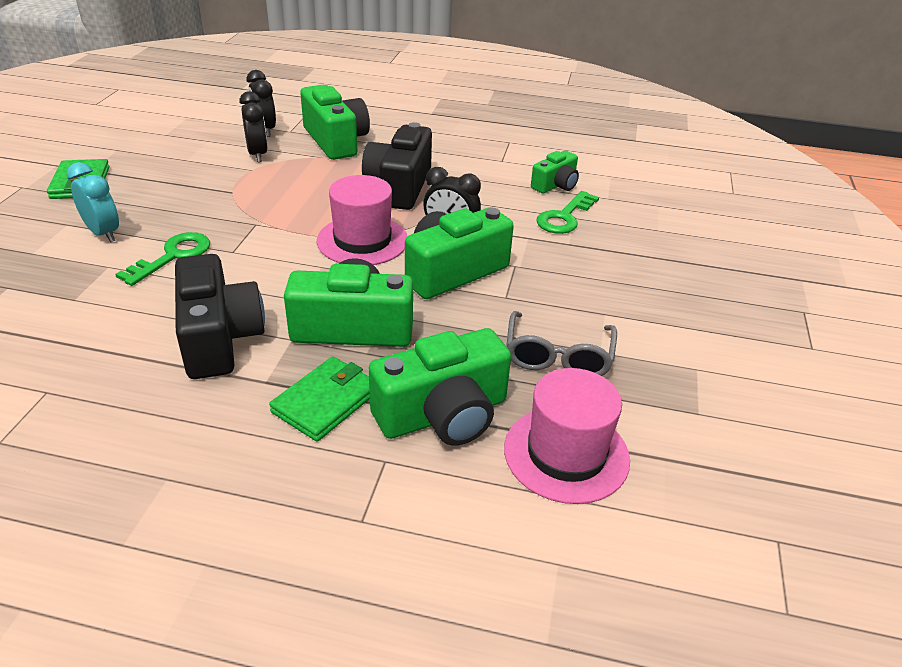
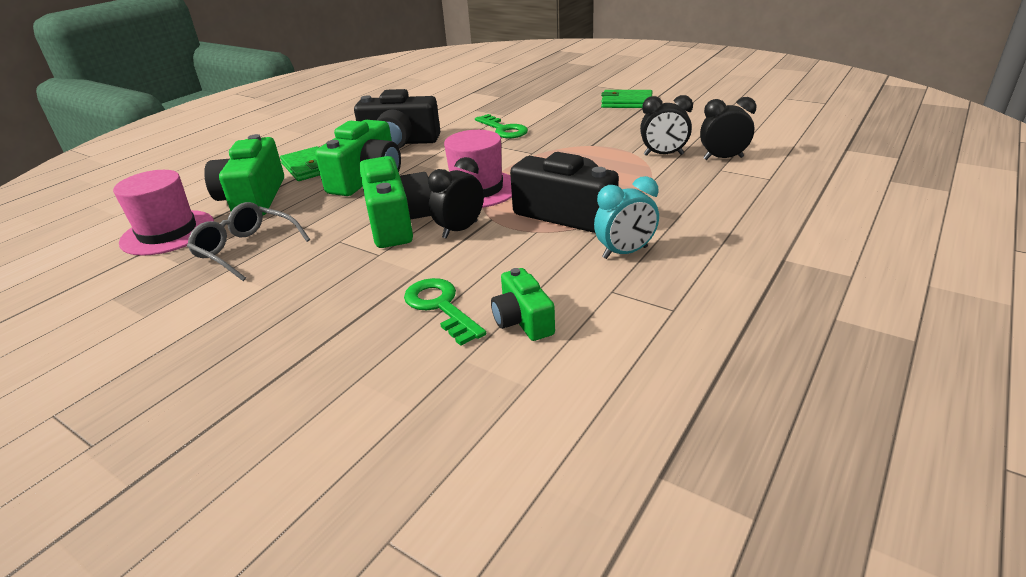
camera: 115 degrees right, 5 degrees down
turquoise clock [67,162,119,242] -> turquoise clock moved to [594,176,659,259]
green camera [300,85,370,160] -> none

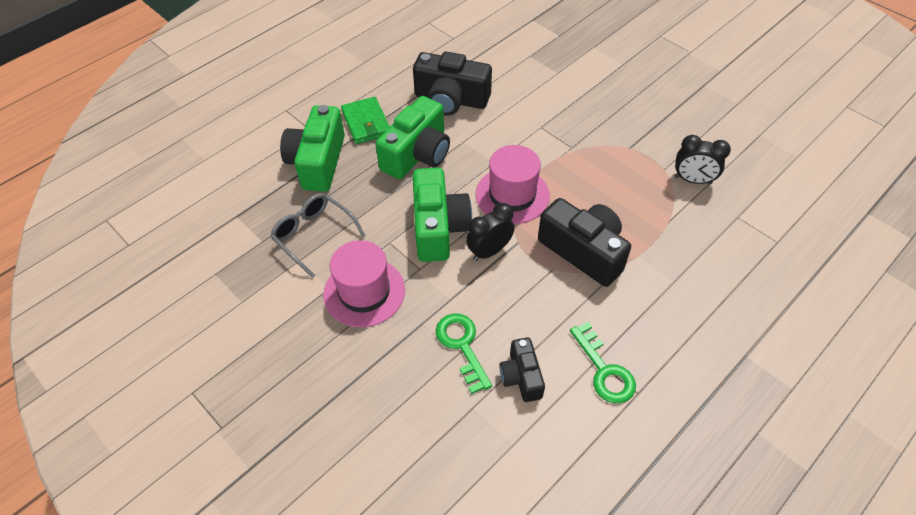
camera: 10 degrees right, 20 degrees up
pink hat [113,170,214,256] -> pink hat moved to [323,240,405,327]
green key [475,114,528,138] -> green key moved to [570,322,636,403]
green camera [491,268,555,341] -> black camera [500,337,545,402]
turquoise clock [594,176,659,259] -> none
green wallet [601,90,652,108] -> none
black clock [700,97,757,160] -> none

